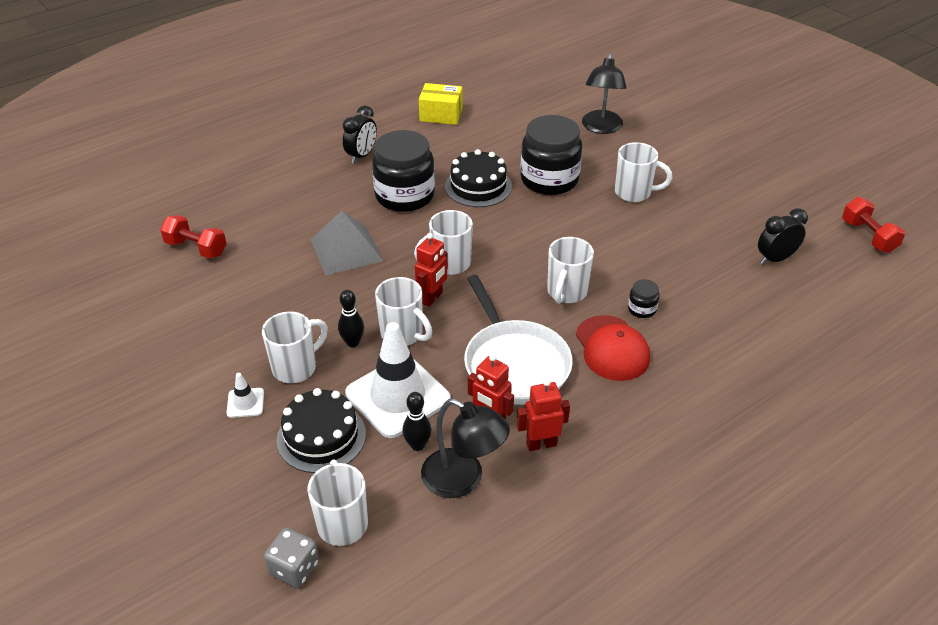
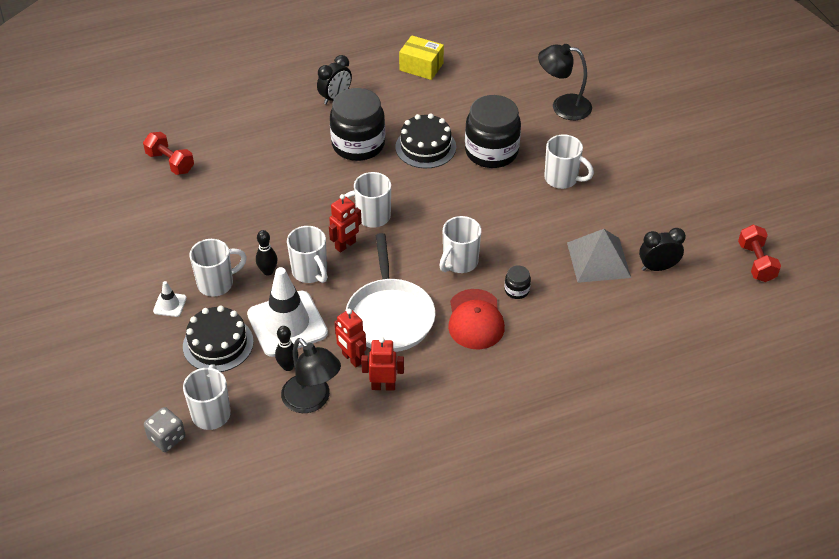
camera: 15 degrees right, 5 degrees up
grey pyramid [310,211,384,276] -> grey pyramid moved to [567,229,631,283]
black lamp [582,54,627,134] -> black lamp turned 75 degrees clockwise [538,44,592,120]

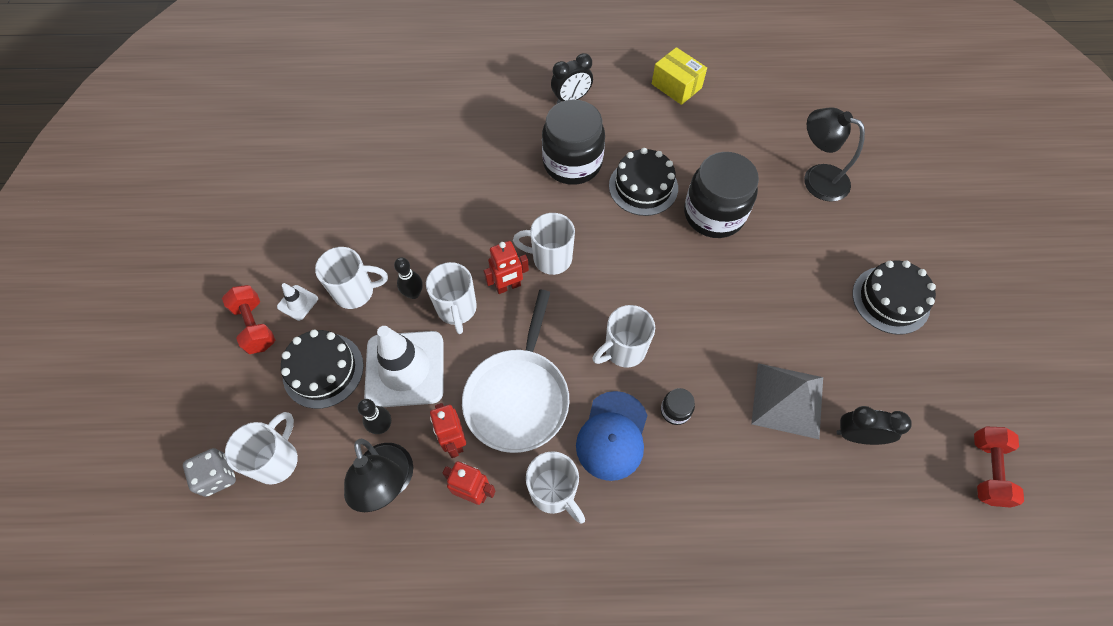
camera: 20 degrees right, 15 degrees up
red dumbbell [143,132,194,175] -> red dumbbell moved to [222,285,275,354]
red cap [448,289,505,349] -> blue cap [576,391,648,481]
white mug [544,134,594,189] -> white mug moved to [526,451,585,523]
none -> black cake [852,260,936,335]

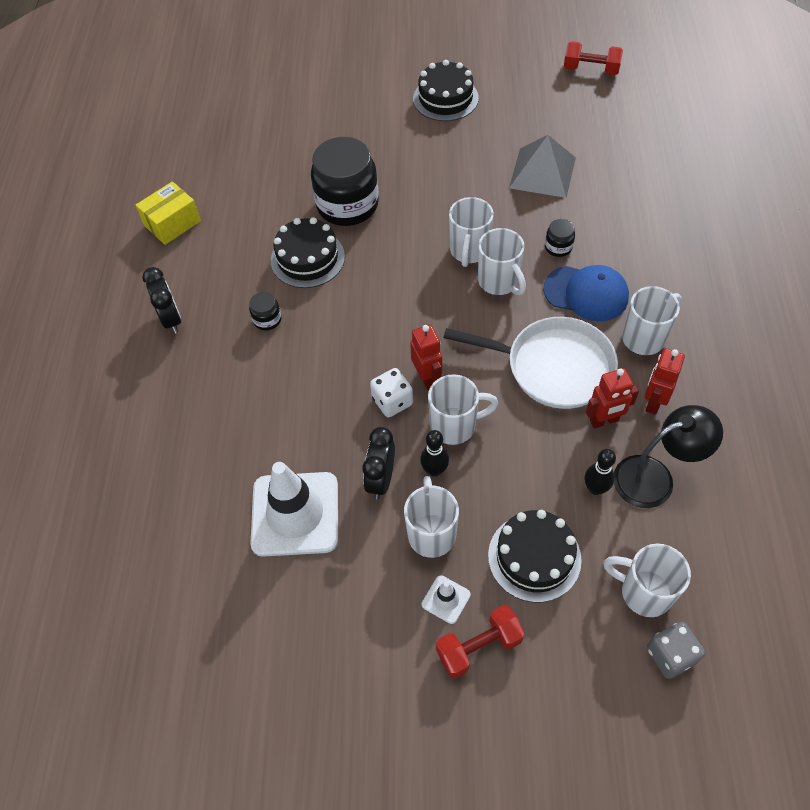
camera: 85 degrees left, 5 degrees down
white traffic cone [364,326,443,407] -> white traffic cone moved to [250,462,338,557]
white mug [513,213,575,275] -> white mug moved to [449,197,494,267]
black jar [542,100,605,185] -> black jar [249,292,282,330], size x0.42
black lamp [804,108,865,202] -> none
black clock [837,406,912,445] -> black clock moved to [362,427,395,499]
none -> white dice [370,368,413,417]

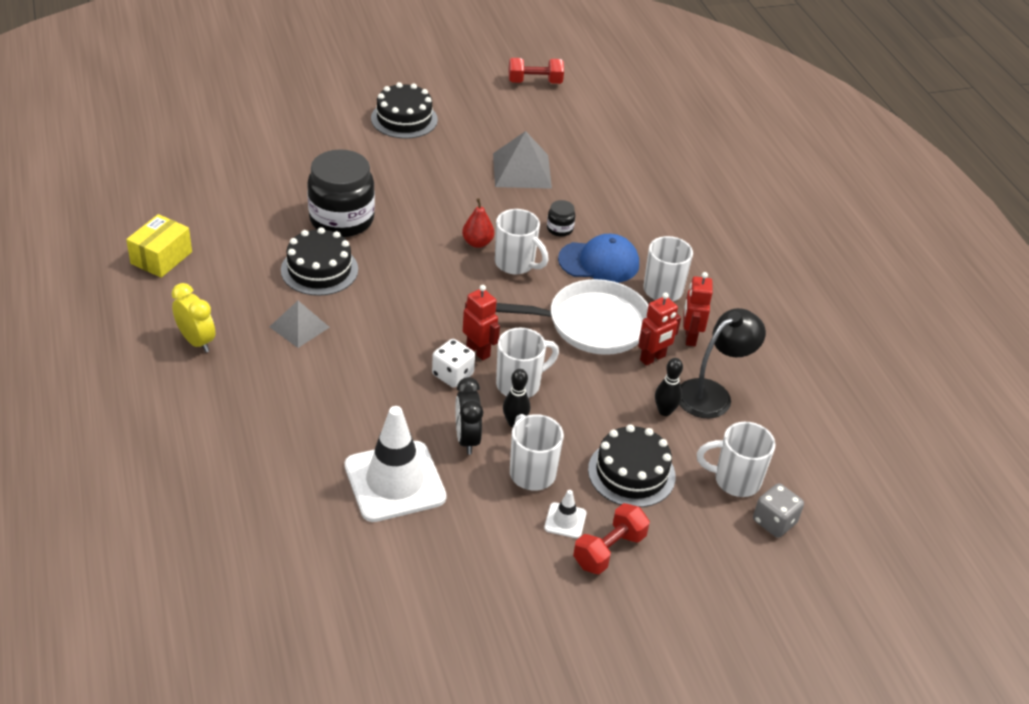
camera: 25 degrees left, 15 degrees down
black clock [142,267,181,334] -> yellow clock [172,283,215,353]
black jar [249,292,282,330] -> grey pyramid [270,301,330,348]
white mug [449,197,494,267] -> red pear [462,198,494,248]

